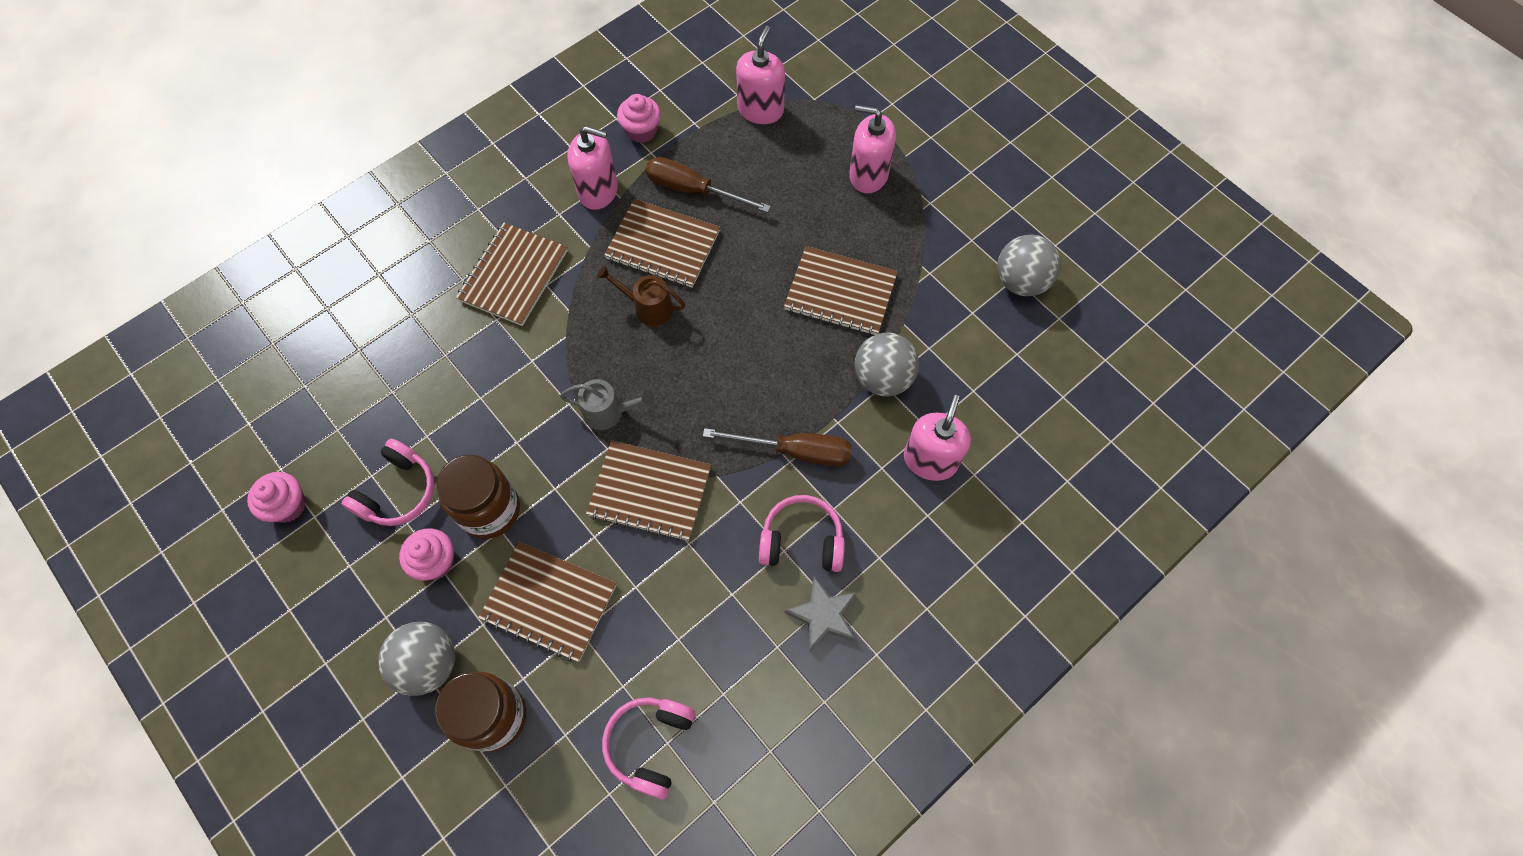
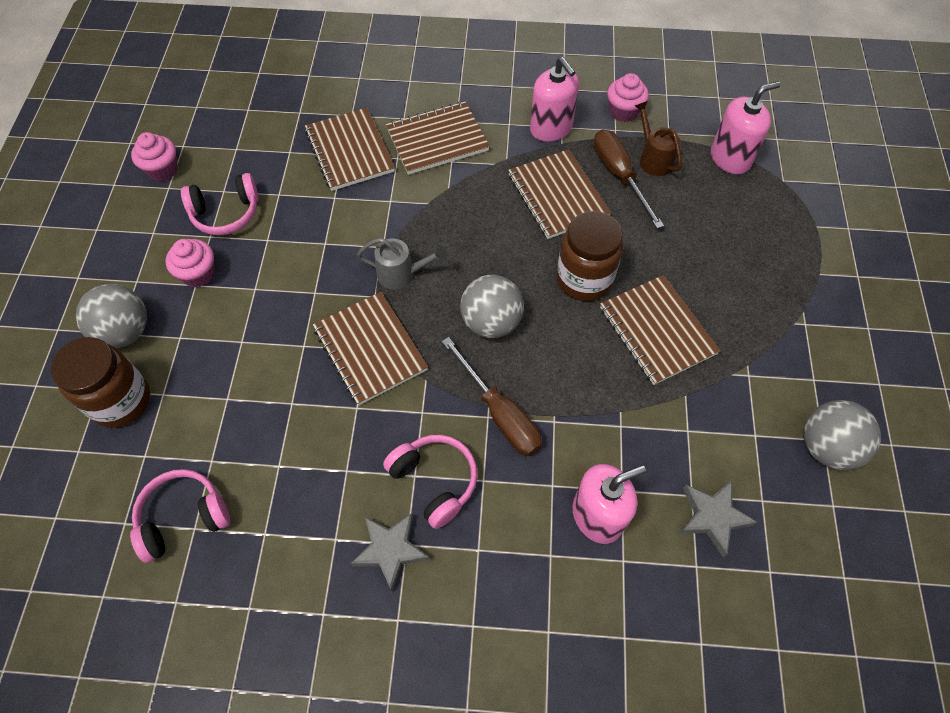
camera: 45 degrees right, 5 degrees down
brown jar [436,455,520,539] -> brown jar moved to [557,211,623,301]
brown notebook [478,542,616,662] -> brown notebook moved to [305,108,395,191]
grey watering can [560,379,654,430] -> grey watering can turned 45 degrees counterclockwise [357,238,447,289]
brown watering can [597,265,685,326] -> brown watering can moved to [635,101,682,176]
pink soap dispenser [849,105,896,193] -> none
grey ball [855,332,919,396] -> grey ball moved to [460,275,524,338]
none -> grey star [680,480,757,557]

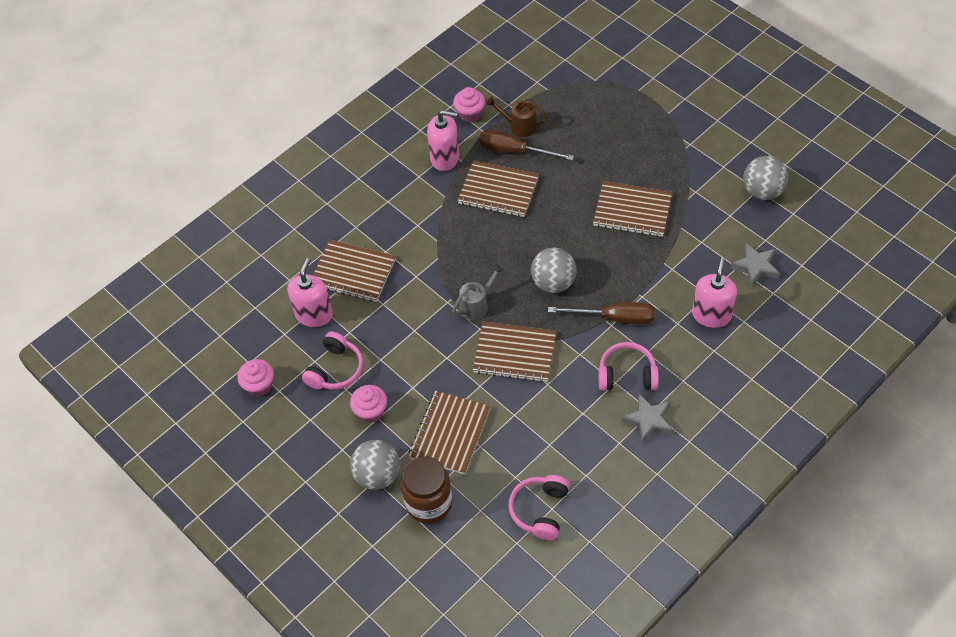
camera: 45 degrees left, 5 degrees down
brown notebook [386,101,490,175] -> brown notebook moved to [409,391,491,474]
brown jar [557,211,623,301] -> none
pink soap dispenser [711,81,781,174] -> pink soap dispenser moved to [287,258,333,327]

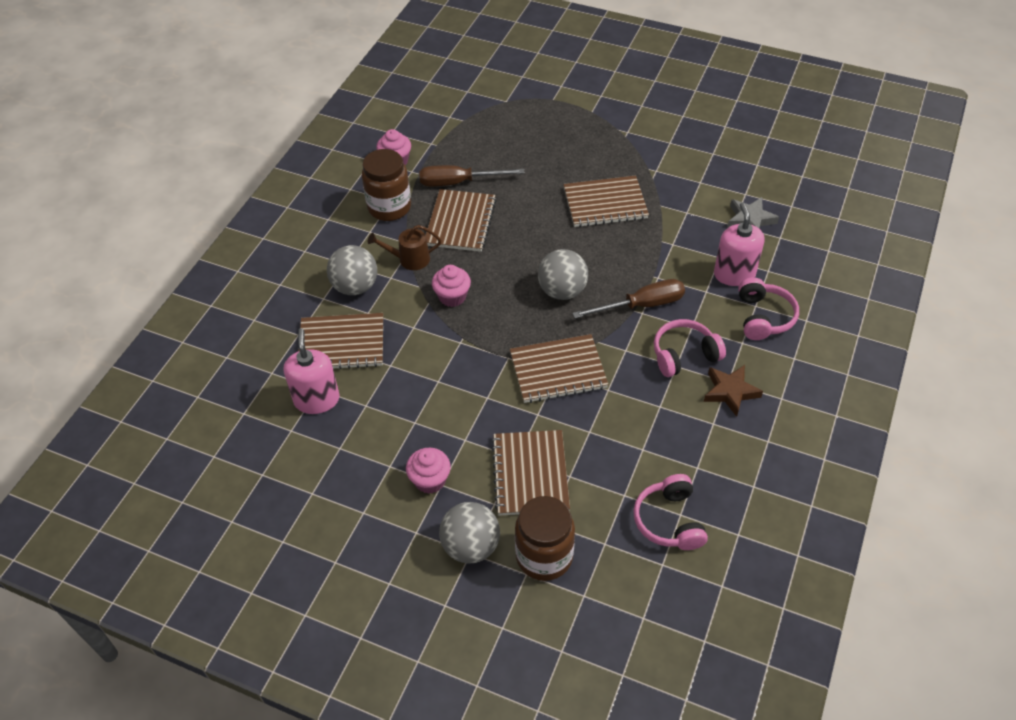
camera: 25 degrees left, 5 degrees down
pink cupcake [237,359,274,397] -> pink cupcake moved to [432,265,471,307]
pink headphones [302,331,364,390] -> pink headphones moved to [738,277,799,340]
pink soap dispenser [427,110,459,171] -> brown jar [362,149,411,221]
grey watering can [452,264,504,320] -> none
brown notebook [457,160,539,217] -> brown notebook turned 75 degrees counterclockwise [426,189,496,252]
brown watering can [486,97,548,137] -> brown watering can moved to [368,225,442,270]
grey star [621,394,673,444] -> brown star [704,365,763,417]
grey ball [743,156,788,200] -> grey ball moved to [327,245,377,295]

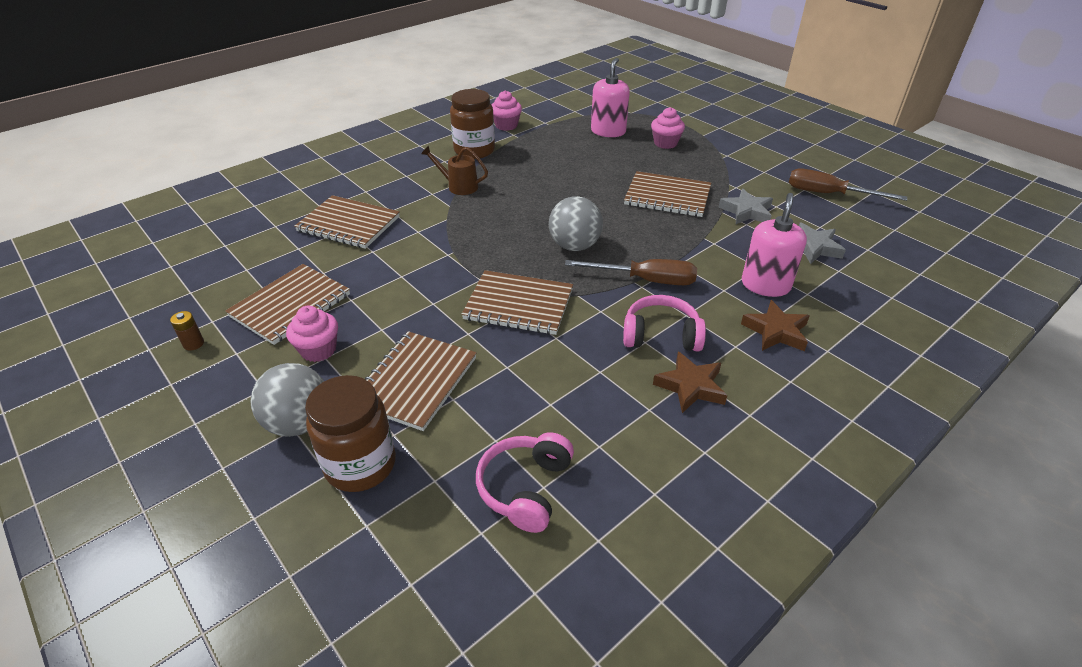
camera: 25 degrees right, 10 degrees down
pink soap dispenser [283,329,340,414] -> pink soap dispenser moved to [591,58,630,137]
grey ball [327,245,377,295] -> none
brown screwdriver [419,165,525,186] -> brown screwdriver moved to [789,168,907,201]
brown notebook [426,189,496,252] -> brown notebook moved to [225,264,350,345]
pink cupcake [432,265,471,307] -> pink cupcake moved to [651,107,685,149]
pink headphones [738,277,799,340] -> brown star [741,300,810,351]
none -> brown battery [170,311,204,351]
none -> grey star [718,189,773,224]

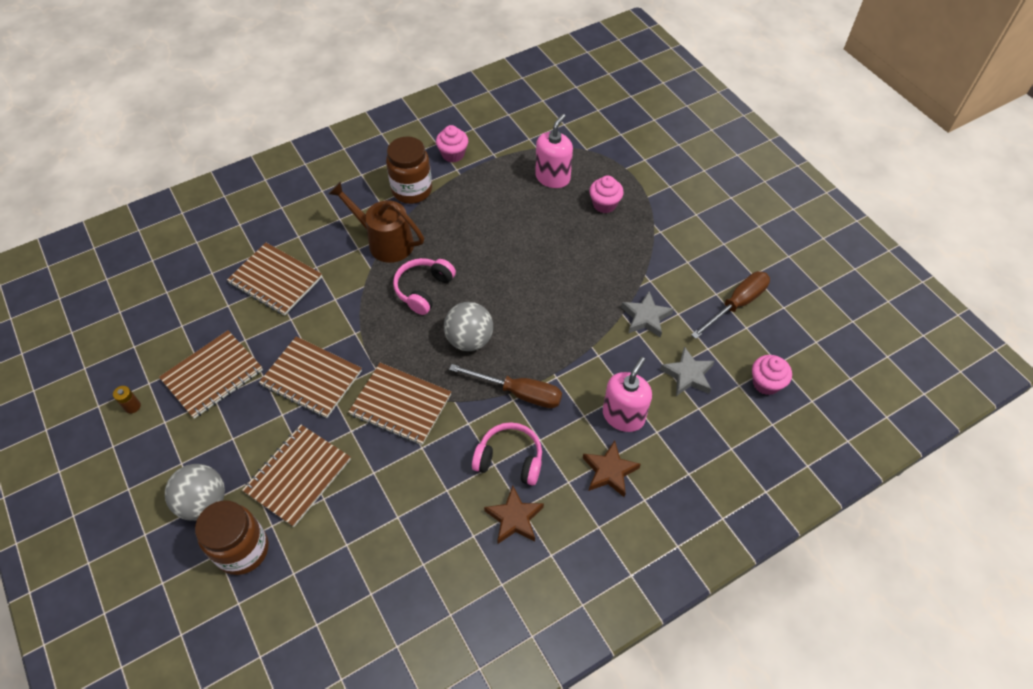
camera: 10 degrees right, 15 degrees up
pink cupcake [286,306,338,362] -> pink cupcake moved to [752,355,792,395]
brown watering can [421,145,488,195] -> brown watering can [328,181,424,263], size x1.58
pink headphones [476,432,574,533] -> pink headphones moved to [393,258,456,315]
brown notebook [624,171,711,217] -> brown notebook moved to [259,336,362,418]
brown screwdriver [789,168,907,201] -> brown screwdriver turned 105 degrees clockwise [691,271,770,339]

